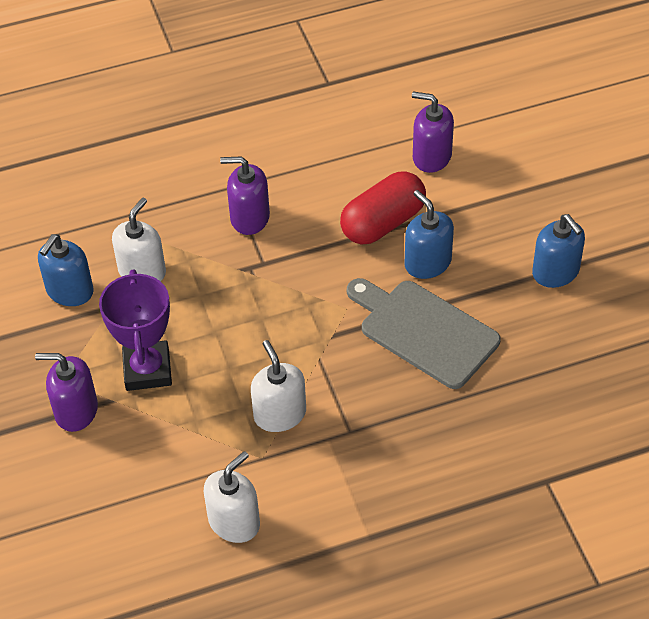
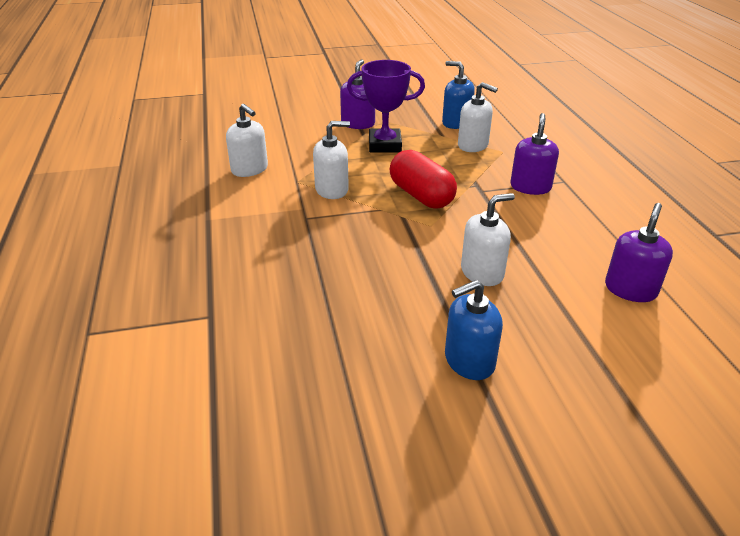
camera: 95 degrees right, 15 degrees down
red capsule [340,171,426,245] -> red capsule moved to [389,150,457,208]
grey cutting board [347,278,501,389] -> none
blue soap dispenser [404,190,454,279] -> white soap dispenser [461,193,515,286]

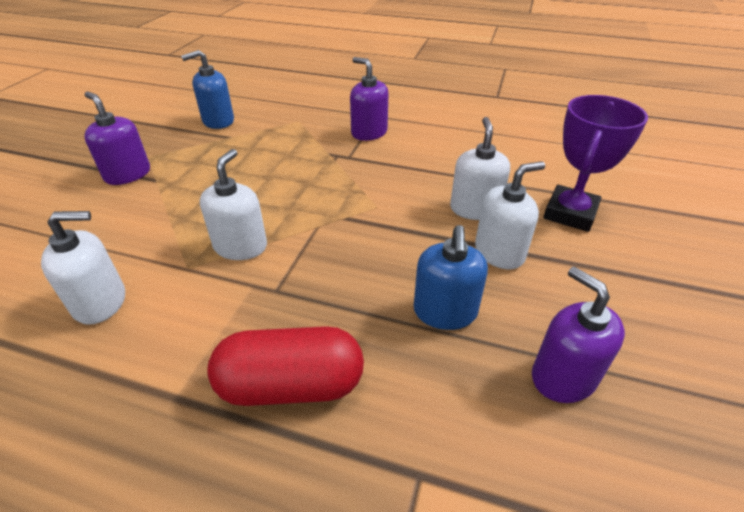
camera: 60 degrees left, 5 degrees up
purple trophy [347,60,425,153] -> purple trophy moved to [543,95,648,232]
red capsule [389,150,457,208] -> red capsule moved to [207,326,364,406]
blue soap dispenser [445,280,503,380] -> blue soap dispenser moved to [414,225,488,330]
white soap dispenser [458,82,498,152] -> white soap dispenser moved to [475,161,545,270]
purple soap dispenser [605,203,673,302] -> purple soap dispenser moved to [532,267,625,403]

